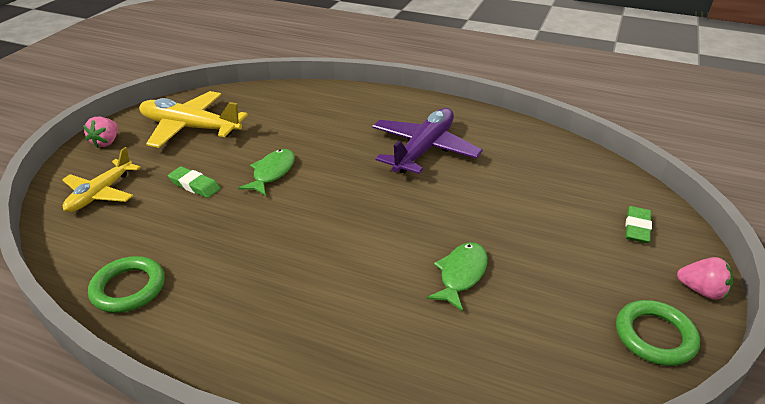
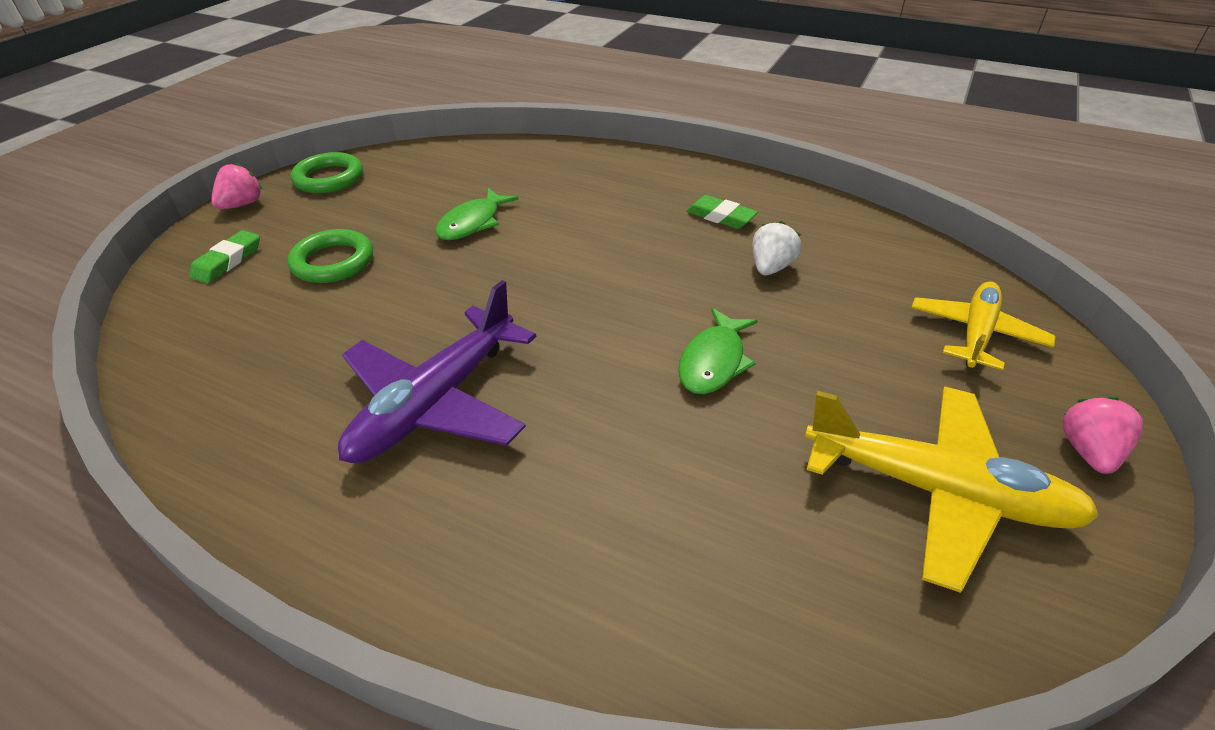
camera: 175 degrees left, 5 degrees up
green ring [88,256,165,313] -> green ring moved to [287,229,373,283]
green eraser [168,166,220,198] -> green eraser moved to [686,195,758,229]
pink strawberry [677,257,734,300] -> pink strawberry turned 90 degrees clockwise [211,163,263,210]
none -> white strawberry [753,221,801,275]

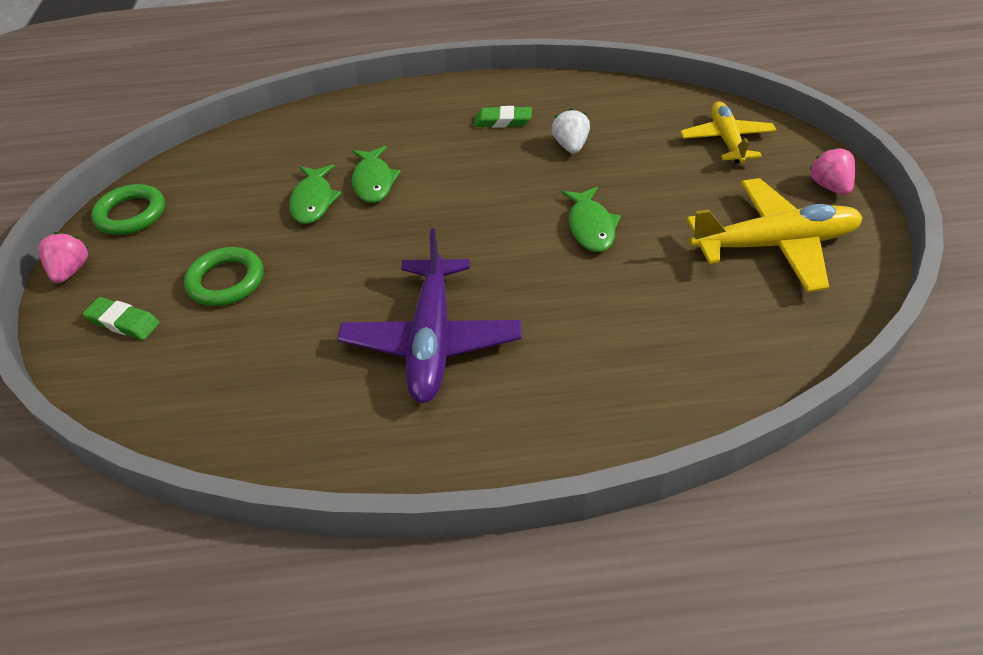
camera: 30 degrees left, 5 degrees up
green eraser [189,230,260,284] -> green eraser turned 60 degrees counterclockwise [83,297,160,340]
none -> green fish [352,146,401,203]

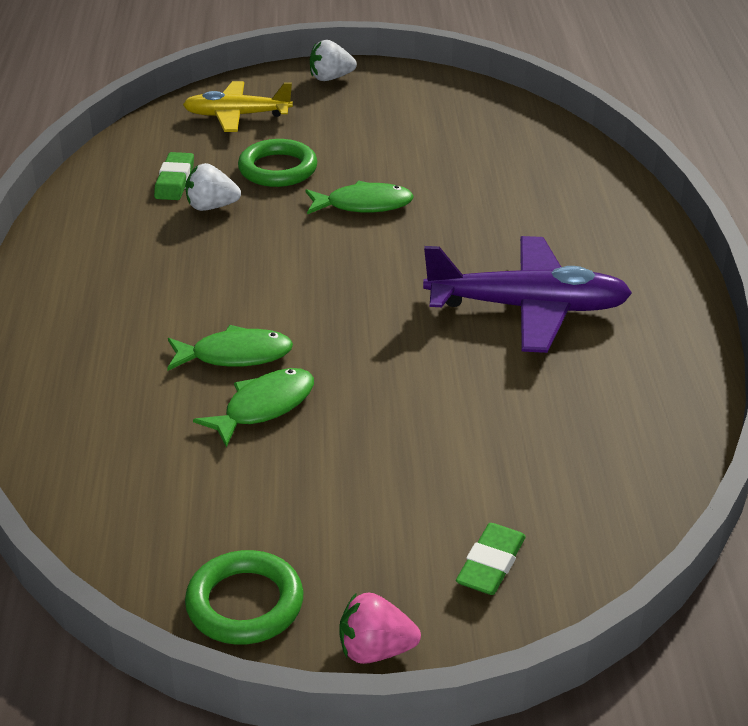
camera: 90 degrees left, 10 degrees down
green ring [184,247,263,306] -> green ring moved to [238,139,317,187]
green fish [289,165,342,224] -> green fish turned 45 degrees counterclockwise [193,368,314,447]
green eraser [474,106,532,128] -> green eraser moved to [154,152,194,200]
yellow plane [686,178,863,292] -> none
pink strawberry [809,147,855,195] -> white strawberry [310,40,357,81]

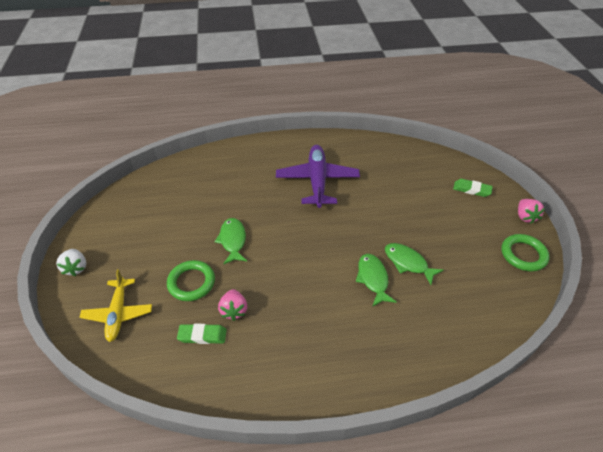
camera: 95 degrees left, 10 degrees up
white strawberry [185,163,241,211] -> pink strawberry [218,289,247,321]

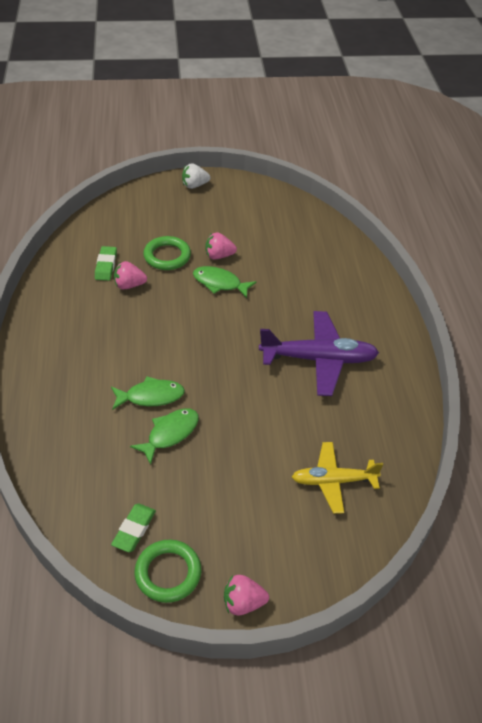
camera: 90 degrees right, 0 degrees up
yellow plane [79,269,152,342] -> yellow plane moved to [292,442,383,514]
green fish [215,218,247,265] -> green fish turned 150 degrees counterclockwise [193,266,257,298]
green eraser [453,179,493,197] -> green eraser moved to [111,504,156,552]
none -> pink strawberry [206,232,237,260]

